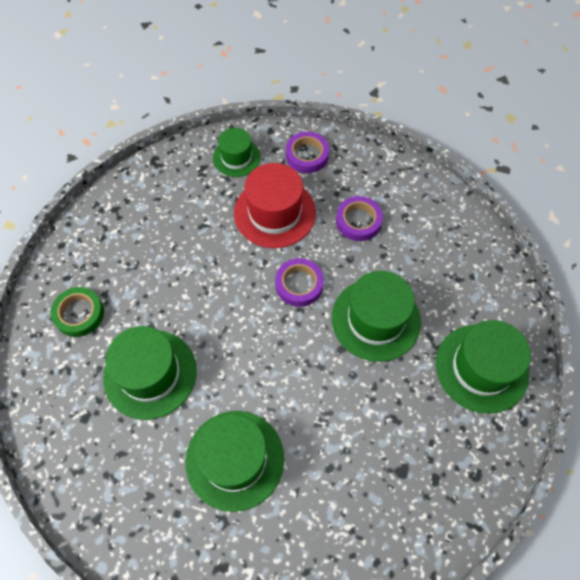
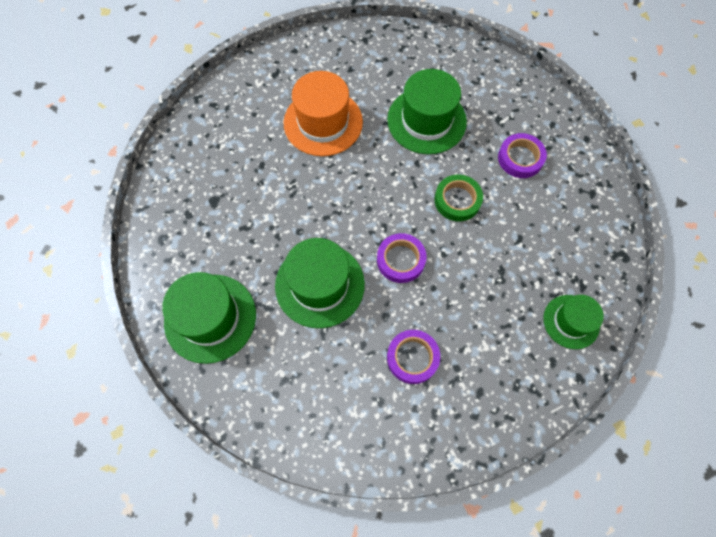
camera: 135 degrees right, 5 degrees up
green tape [51,287,104,337] -> green tape moved to [434,175,483,221]
green hat [185,411,284,512] -> orange hat [283,71,363,156]
red hat [234,163,316,248] -> none
purple tape [286,132,329,173] -> purple tape moved to [498,133,547,178]

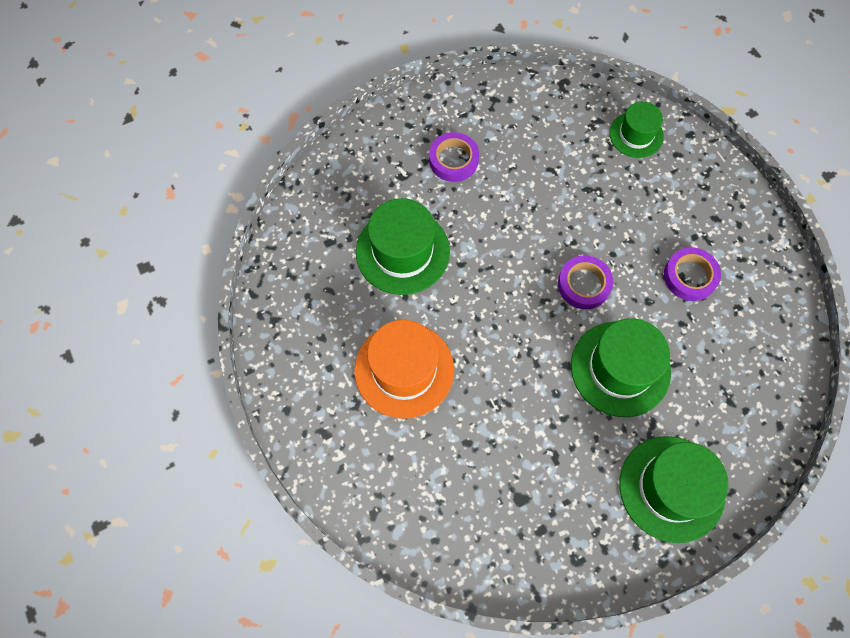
camera: 90 degrees left, 0 degrees up
green tape [434,175,483,221] -> none

